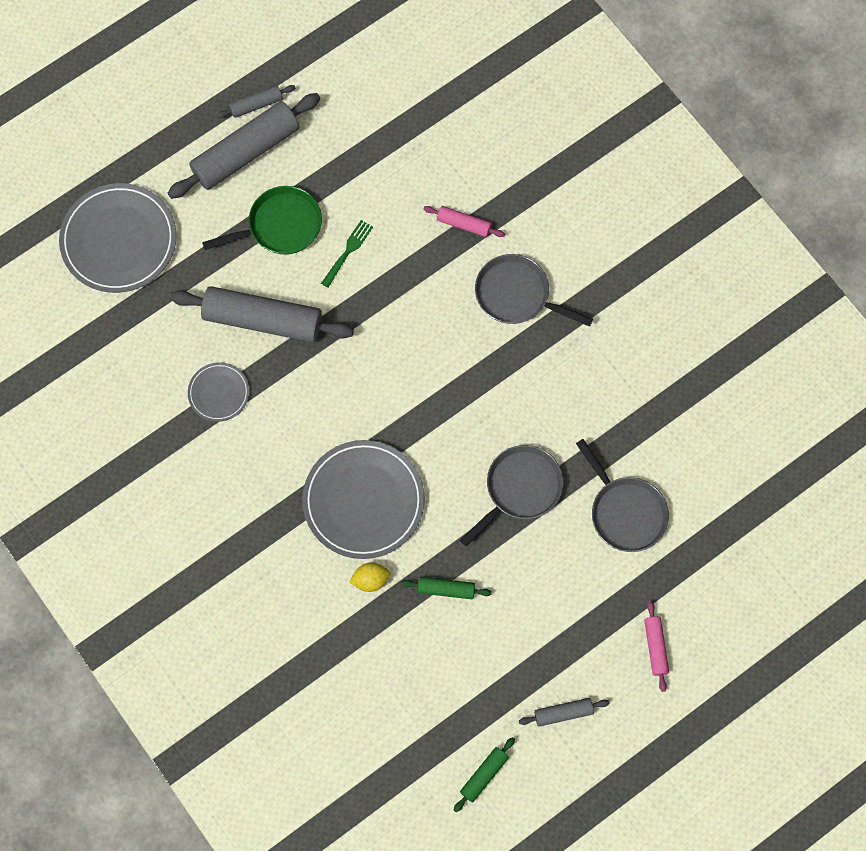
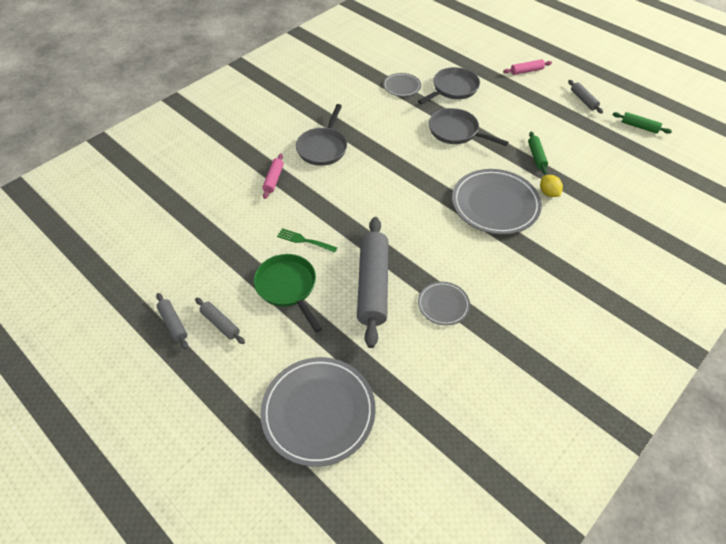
camera: 100 degrees left, 20 degrees down
grey rolling pin [168,93,320,199] -> grey rolling pin [195,298,245,344], size x0.47
none -> grey plate [383,73,421,97]

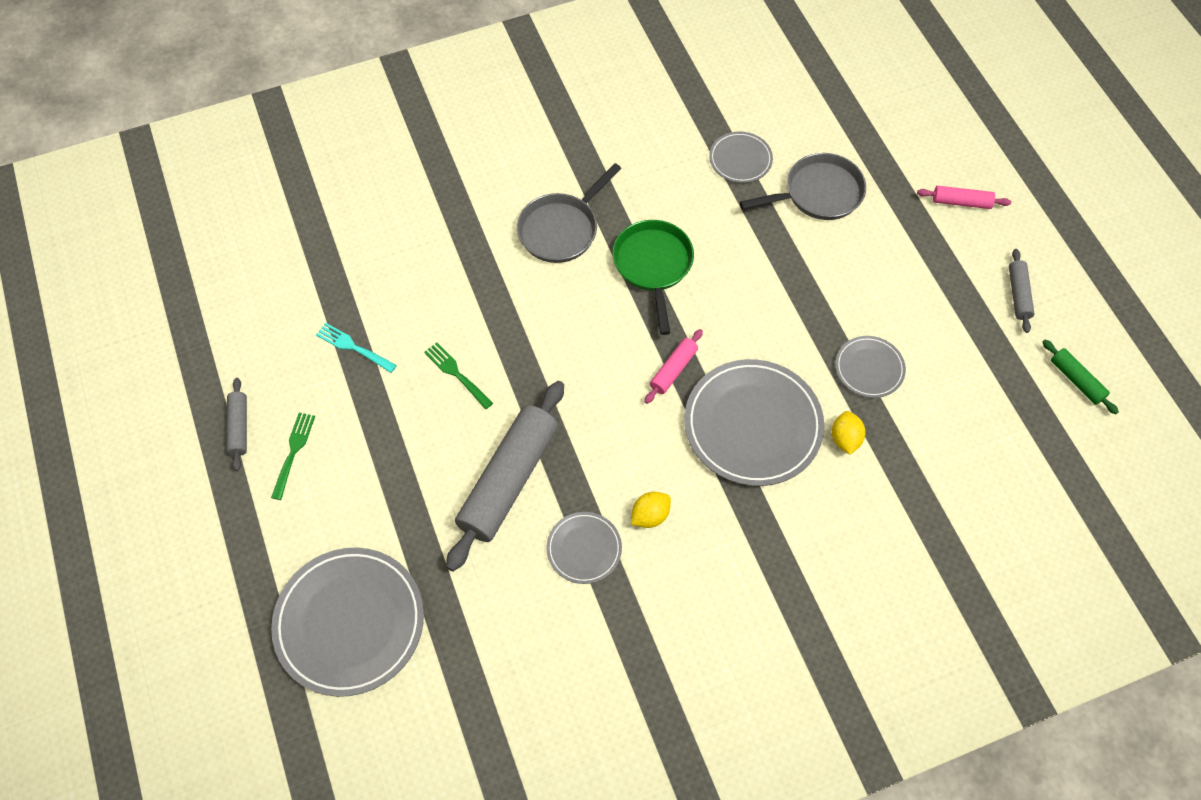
camera: 25 degrees right, 10 degrees up
grey rolling pin [195,298,245,344] -> green fork [271,413,315,500]
green pan [254,254,322,332] -> green pan moved to [613,220,694,335]
pink rolling pin [262,154,284,199] -> pink rolling pin moved to [645,329,703,404]
grey pan [429,108,509,146] -> none
green rolling pin [528,132,548,174] -> grey plate [835,336,906,398]
none -> turquoise fork [316,323,397,373]
none -> yellow lemon [631,492,671,528]

